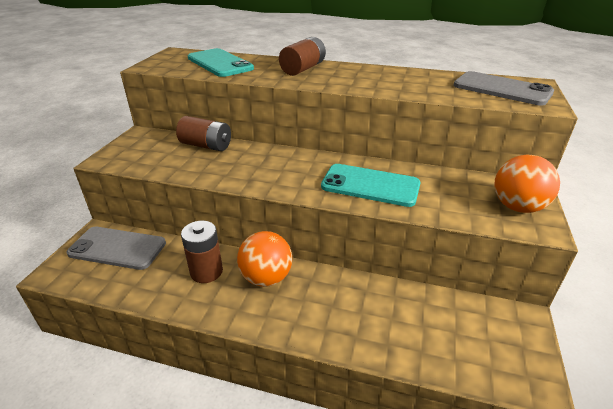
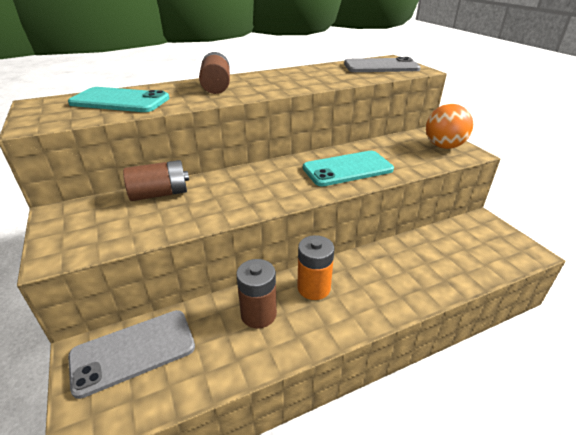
camera: 40 degrees left, 0 degrees up
orange ball [237,231,292,287] -> orange battery [297,235,334,300]

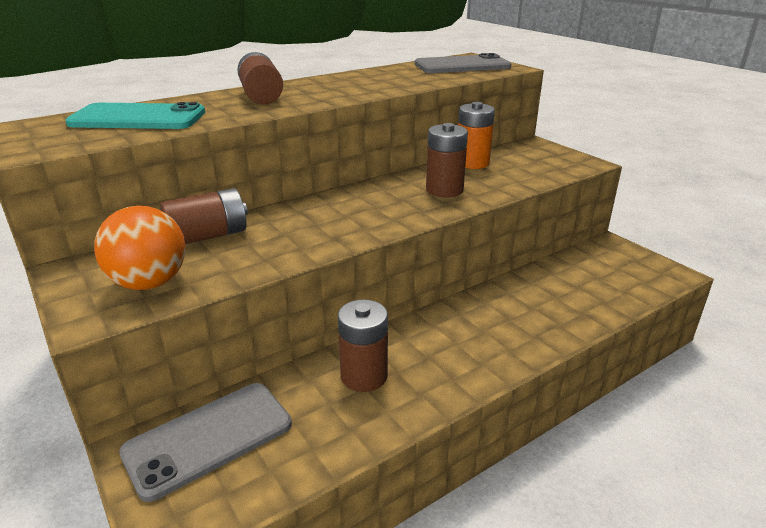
camera: 10 degrees left, 5 degrees down
orange battery [297,235,334,300] -> orange battery moved to [458,102,495,169]
turquoise phone [303,151,394,186] -> brown battery [426,123,468,197]
orange ball [426,104,473,149] -> orange ball moved to [94,205,186,290]

